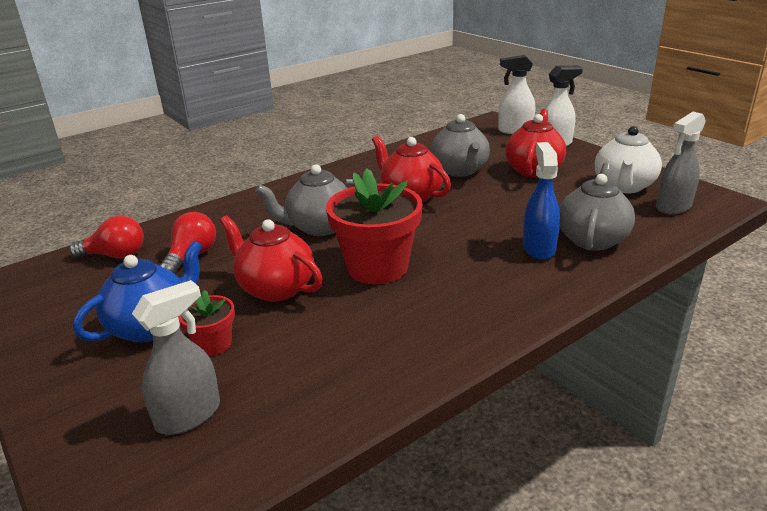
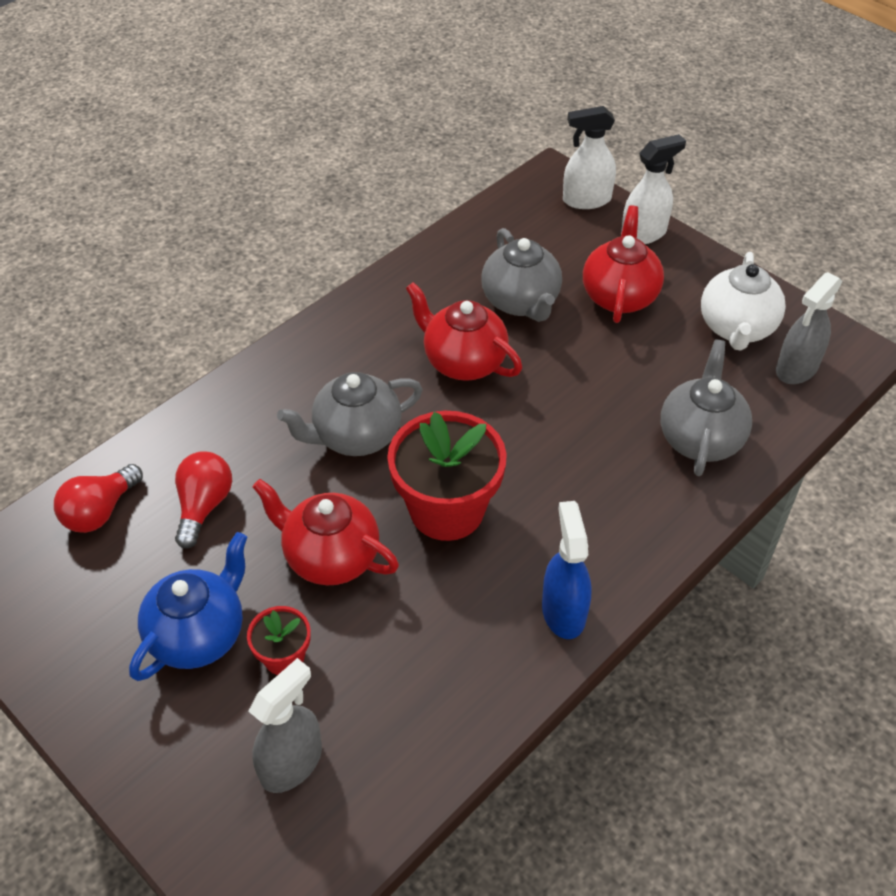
camera: 10 degrees left, 20 degrees up
red light bulb [69,216,144,259] -> red light bulb turned 135 degrees clockwise [54,464,143,533]
blue spray bottle [523,142,560,260] -> blue spray bottle moved to [542,501,592,639]

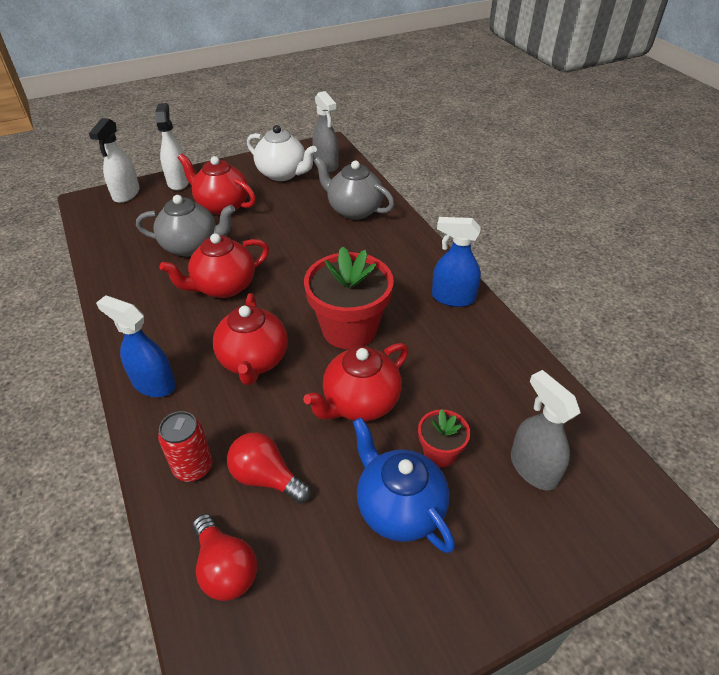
camera: 70 degrees left, 5 degrees down
grey teapot [277,372,423,456] -> red teapot [213,293,288,385]
none -> blue spray bottle [96,295,176,397]
none -> red can [158,411,213,482]

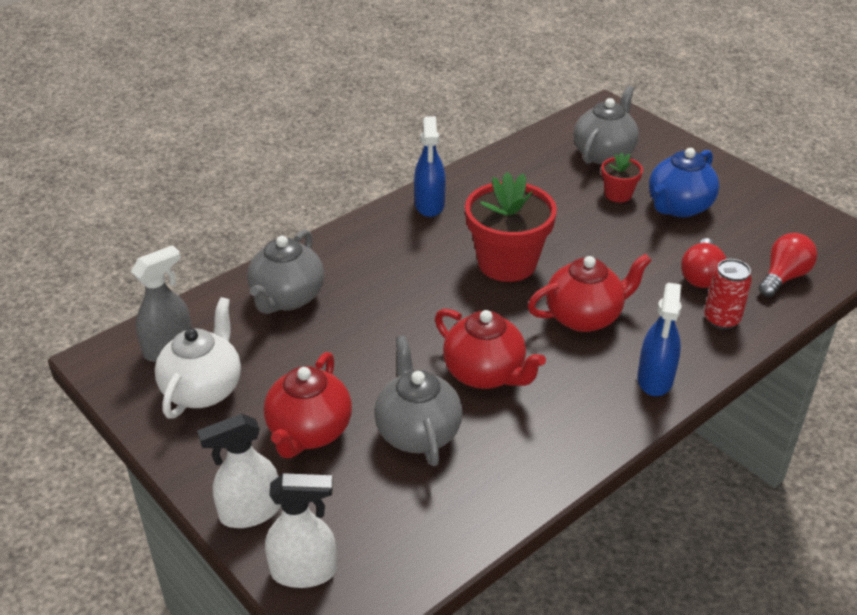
camera: 105 degrees left, 5 degrees down
red teapot [303,343,408,421] -> none
grey spray bottle [511,370,581,490] -> grey teapot [573,86,639,165]

